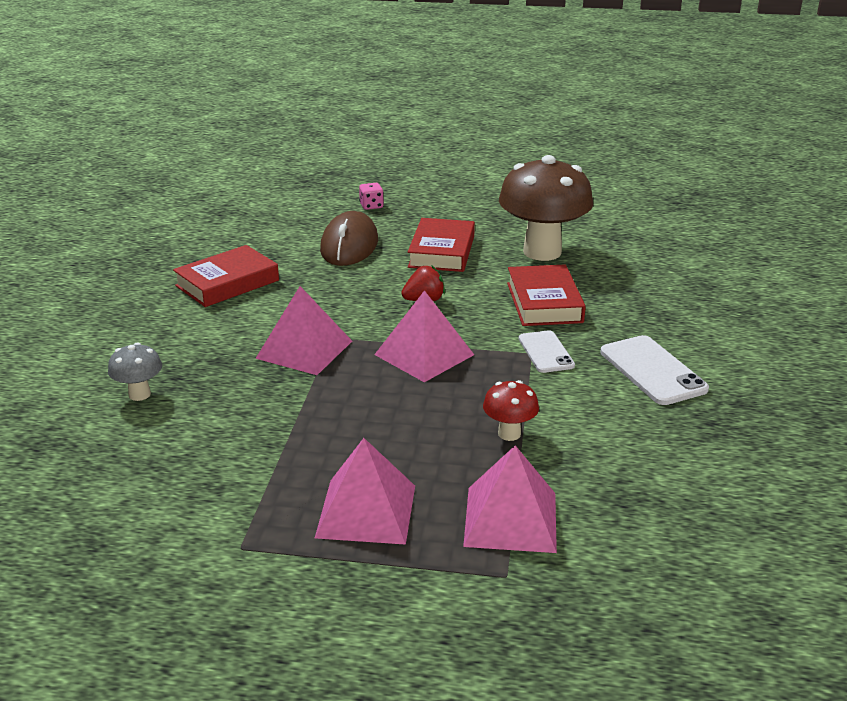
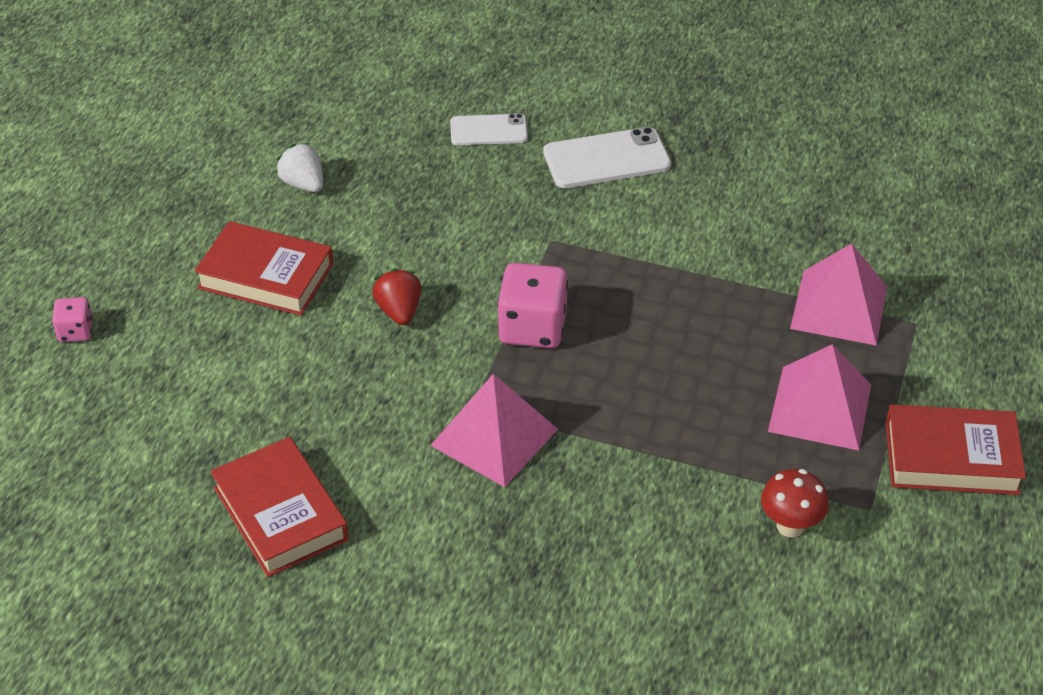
camera: 80 degrees left, 15 degrees up
grey mushroom [108,342,162,401] -> none
brown mouse [320,211,378,266] -> none
pink pyramid [374,290,474,382] -> pink dice [497,263,568,348]
red mushroom [483,380,539,441] -> red mushroom moved to [761,469,829,538]
brown mushroom [499,155,593,261] -> white strawberry [276,143,323,192]
red book [507,264,586,326] -> red book moved to [886,404,1026,495]
white phone [519,330,575,373] -> white phone moved to [450,114,528,145]

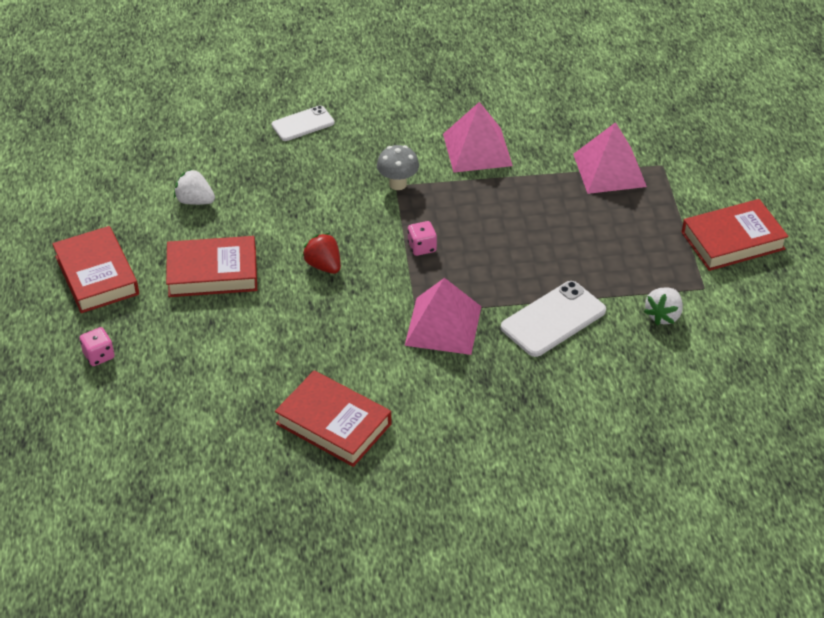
camera: 25 degrees left, 0 degrees up
pink dice [497,263,568,348] -> pink dice [408,221,437,256], size x0.53
white phone [543,127,671,188] -> white phone moved to [501,281,606,357]
red mushroom [761,469,829,538] -> white strawberry [644,287,683,325]
pink pyramid [768,344,871,451] -> pink pyramid moved to [443,102,513,173]
none -> red book [52,226,139,313]
none -> grey mushroom [377,145,419,190]

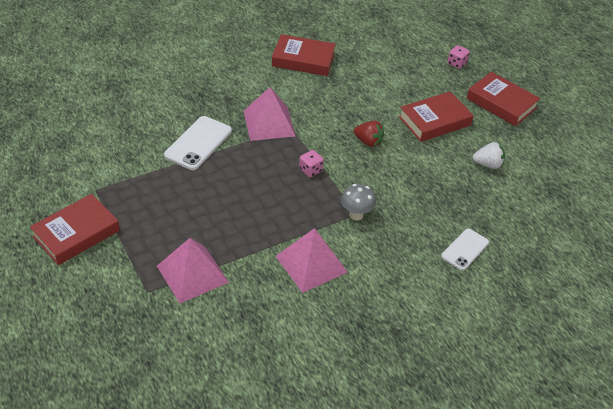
camera: 155 degrees right, 0 degrees up
white strawberry [644,287,683,325] -> none

